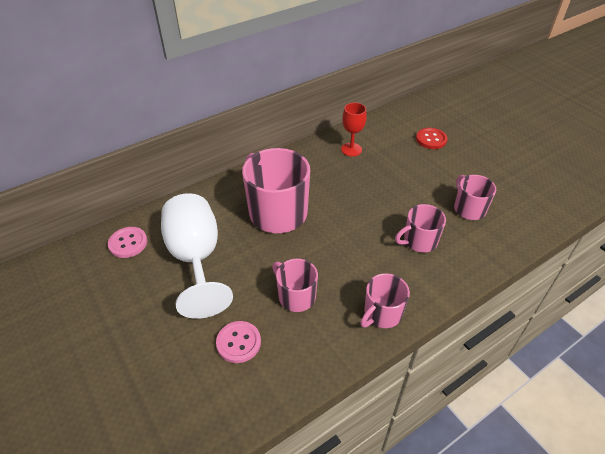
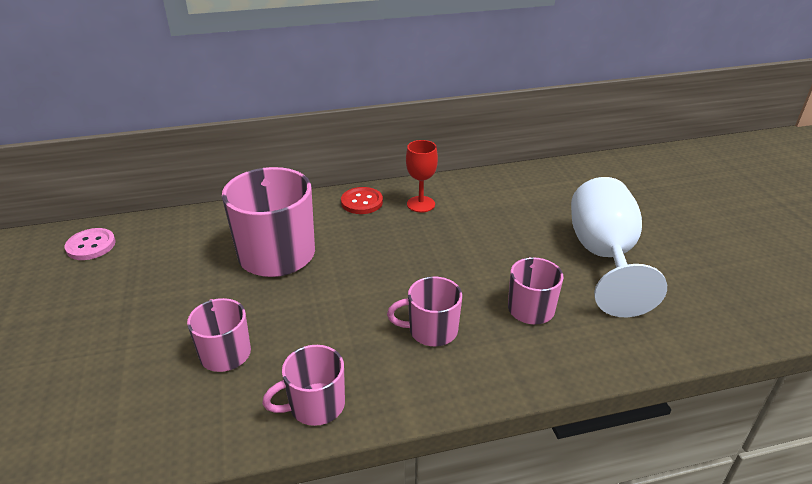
camera: 20 degrees right, 10 degrees down
white goblet [161,193,233,319] -> white goblet moved to [571,177,667,317]
pink button [216,321,261,363] -> none
red button [416,128,447,149] -> red button moved to [341,187,383,214]

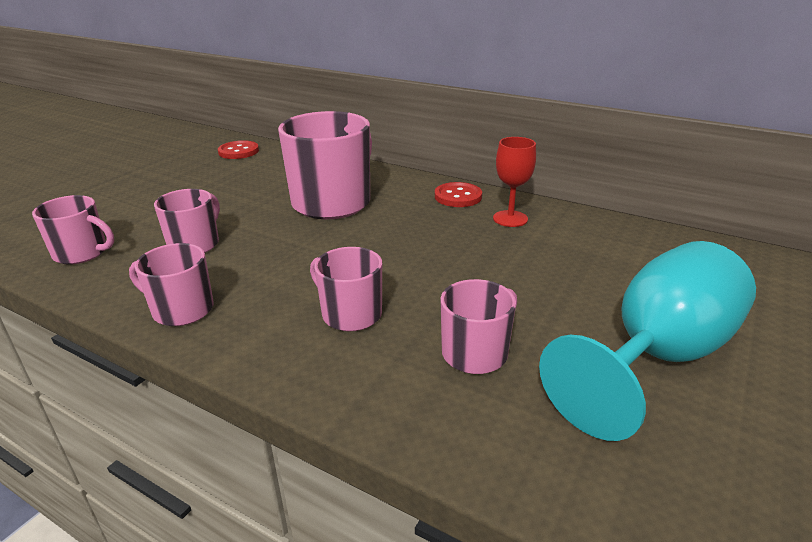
camera: 45 degrees right, 5 degrees down
pink button [65,228,116,260] -> red button [218,140,259,159]
white goblet [571,177,667,317] -> turquoise goblet [539,241,756,441]
none -> pink mug [32,195,114,265]

